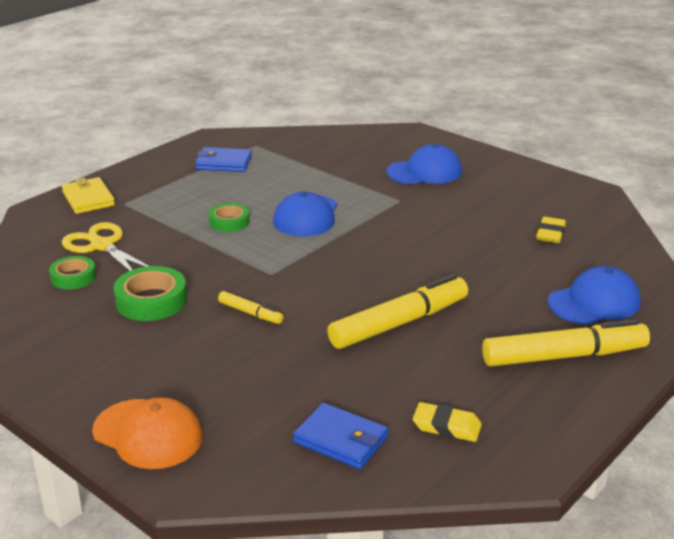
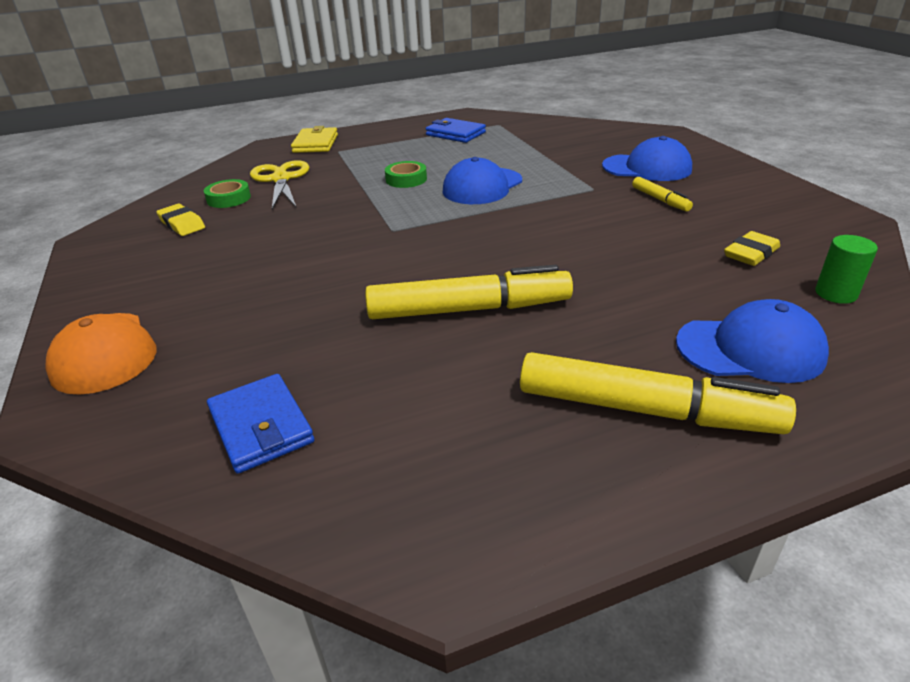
camera: 30 degrees right, 5 degrees up
green tape [113,266,187,321] -> none
yellow marker [218,291,284,324] -> yellow marker moved to [632,177,693,211]
yellow eraser [413,402,482,442] -> yellow eraser moved to [156,204,205,236]
none -> green cylinder [815,235,878,304]

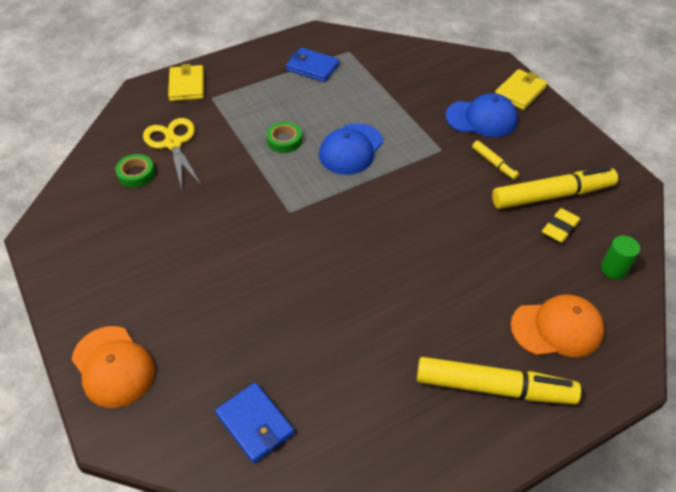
camera: 10 degrees left, 15 degrees up
yellow eraser [156,204,205,236] -> none
yellow marker [365,265,573,319] -> yellow marker moved to [492,167,618,209]
blue cap [676,299,829,383] -> orange cap [511,294,604,357]
none -> yellow wallet [495,69,547,110]

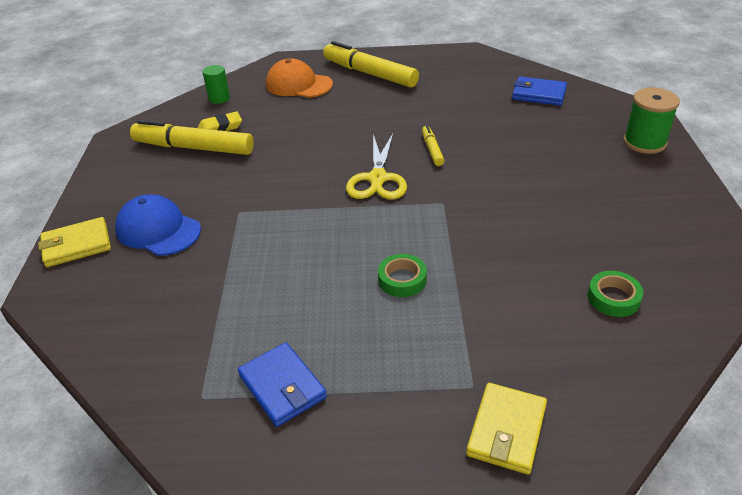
camera: 150 degrees left, 10 degrees down
orange cap [72,326,155,408] -> green spool [623,88,680,154]
yellow scissors [143,118,202,189] -> yellow scissors moved to [346,134,407,200]
blue wallet [215,382,294,464] -> blue wallet turned 60 degrees counterclockwise [512,77,567,106]
blue cap [319,123,383,175] -> none
yellow marker [472,140,519,180] -> yellow marker moved to [422,125,444,166]

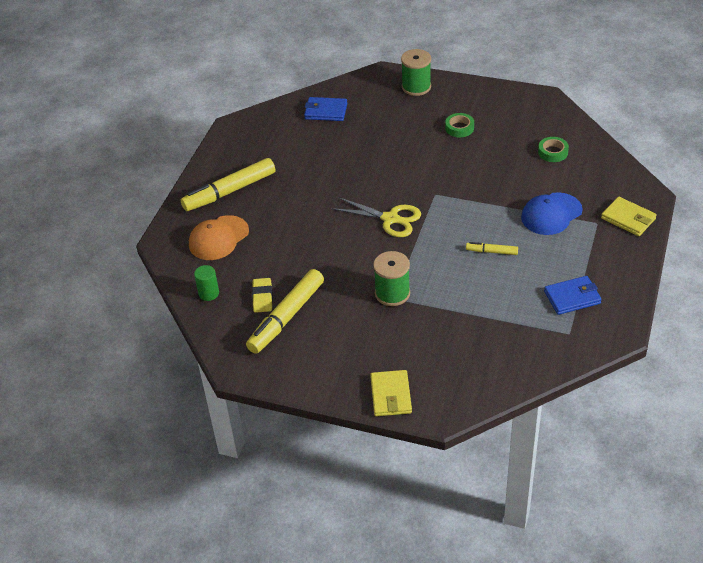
camera: 70 degrees left, 5 degrees up
blue cap [115,194,201,256] -> blue cap moved to [521,192,583,235]
green tape [378,254,427,297] -> green tape moved to [445,113,474,137]
yellow marker [422,125,444,166] -> yellow marker moved to [466,242,518,255]
blue wallet [512,77,567,106] -> blue wallet turned 60 degrees clockwise [304,97,347,121]
none -> green spool [373,251,410,306]

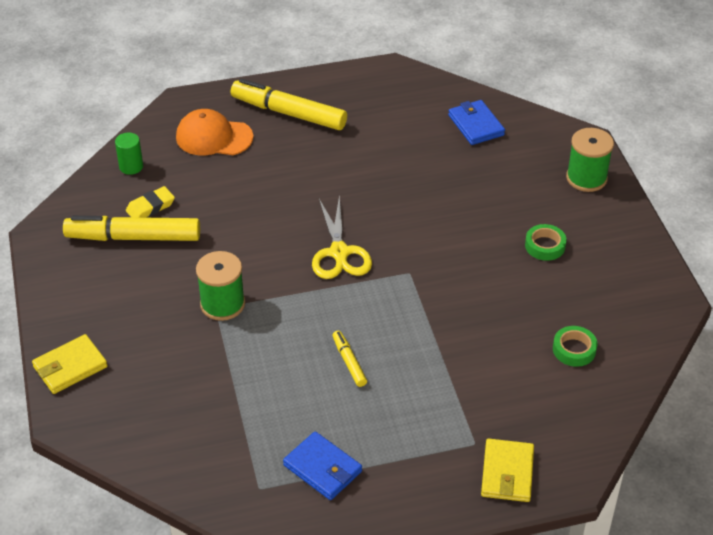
camera: 55 degrees right, 0 degrees up
blue cap [521,192,583,235] -> none

